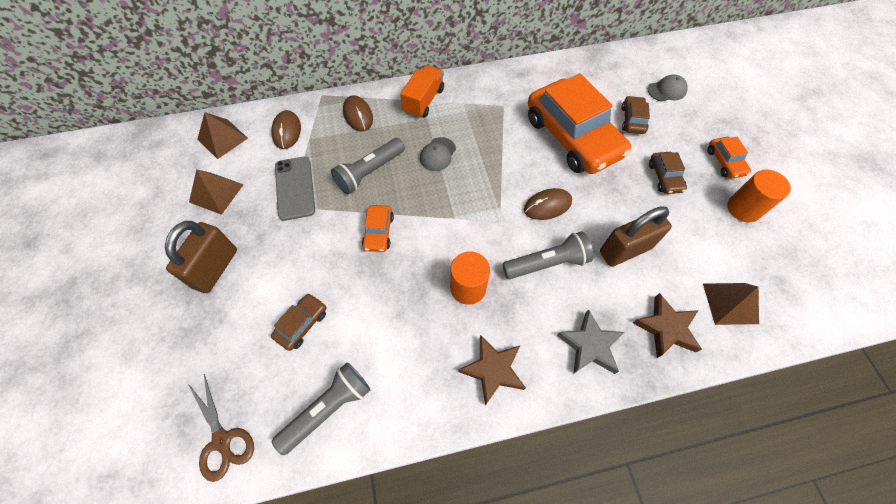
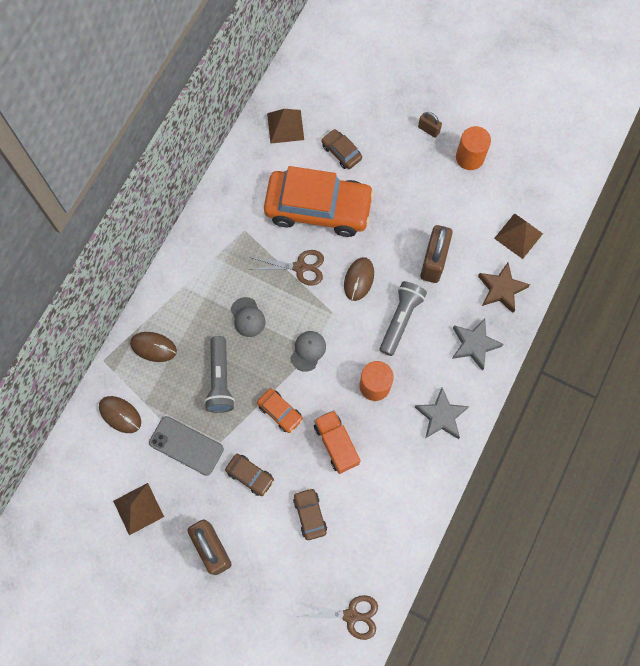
camera: 50 degrees left, 10 degrees up
brown pyramid [197,112,248,159] -> brown pyramid moved to [267,109,304,144]
grey flashlight [272,362,370,455] -> none
orange truck [400,65,444,118] -> orange truck moved to [314,410,361,474]
brown star [458,335,526,406] -> grey star [415,388,469,439]
grey cap [648,74,688,102] -> grey cap moved to [291,331,326,372]
brown car [649,152,687,194] -> brown car moved to [225,454,274,496]
orange car [707,137,751,179] -> brown padlock [418,112,442,138]
none -> brown scissors [249,250,324,285]

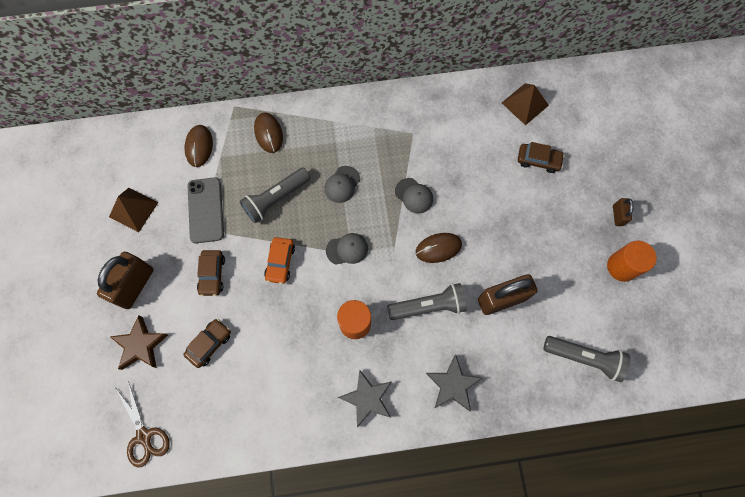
camera: 55 degrees right, 0 degrees up
brown scissors [249,250,324,285] -> grey cap [395,178,433,213]
orange car [264,166,374,237] -> none
orange truck [314,410,361,474] -> none
brown car [322,129,362,169] -> brown car turned 90 degrees clockwise [518,142,565,173]
brown star [478,262,530,313] -> brown star moved to [110,315,168,370]
brown pyramid [494,213,543,259] -> grey flashlight [543,336,630,382]

